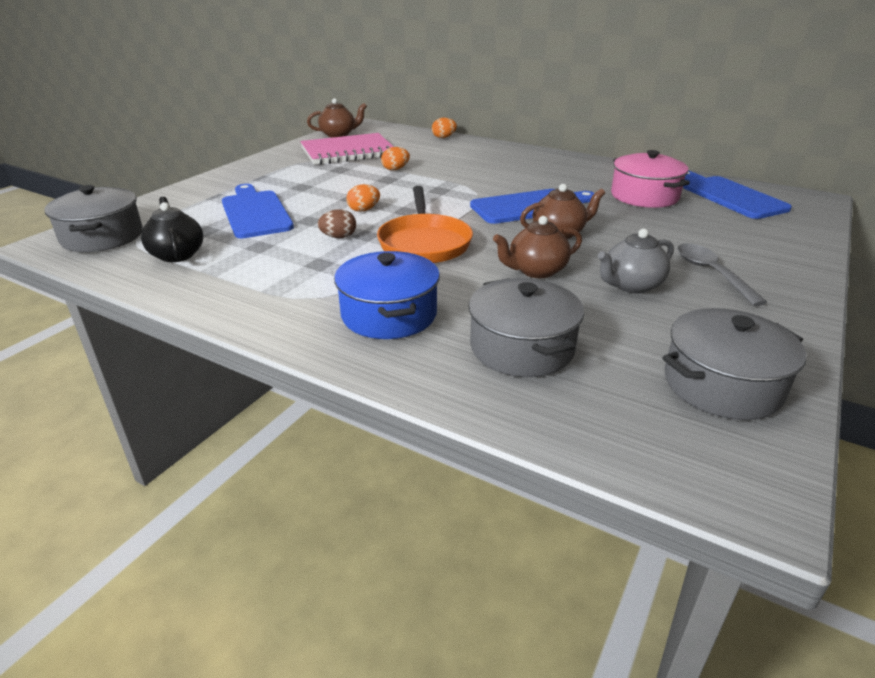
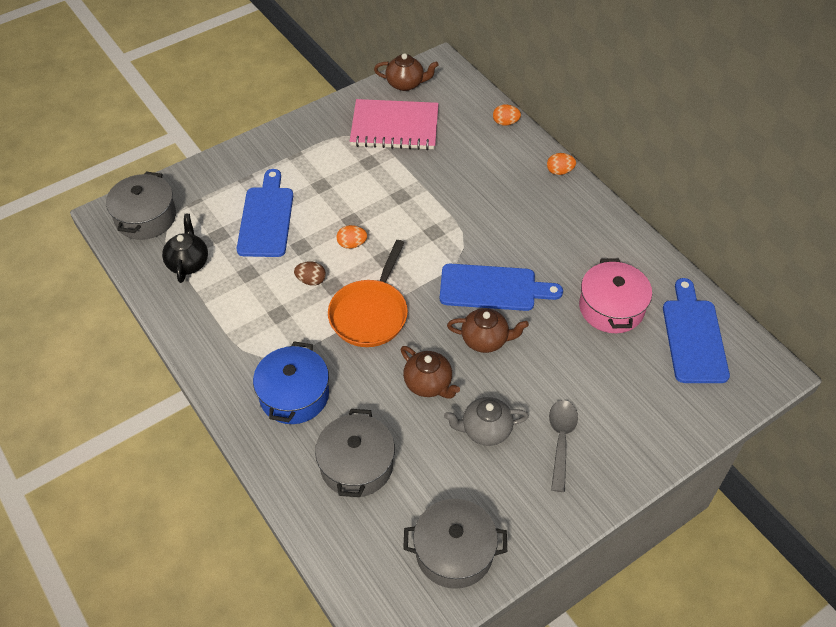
camera: 25 degrees right, 20 degrees up
orange egg [381,147,410,170] -> orange egg moved to [547,153,576,175]
brown teapot [493,216,582,278] -> brown teapot turned 135 degrees counterclockwise [401,346,460,398]

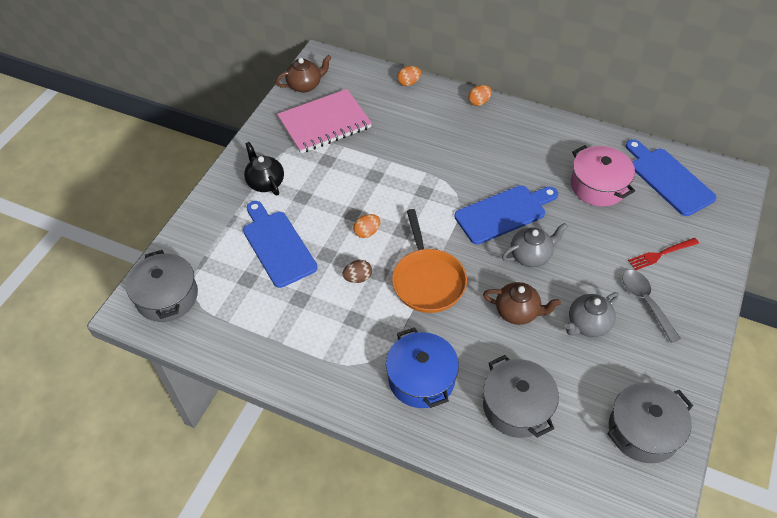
camera: 30 degrees left, 0 degrees up
black teapot [162,214,208,283] -> black teapot moved to [244,142,284,195]
brown teapot [447,308,529,353] -> grey teapot [502,223,568,267]
none -> red fork [628,238,699,270]

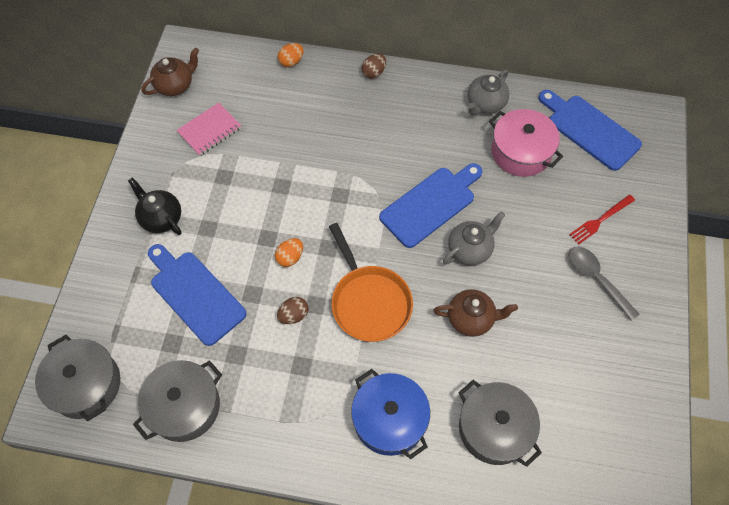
camera: 15 degrees left, 10 degrees up
pink notebook [277,89,372,153] -> pink notebook [176,102,241,156], size x0.59
orange egg [468,85,492,106] -> brown egg [362,54,386,79]
grey teapot [565,292,619,337] -> grey teapot moved to [468,70,509,115]
grey pot [607,382,693,463] -> grey pot moved to [133,360,222,442]

